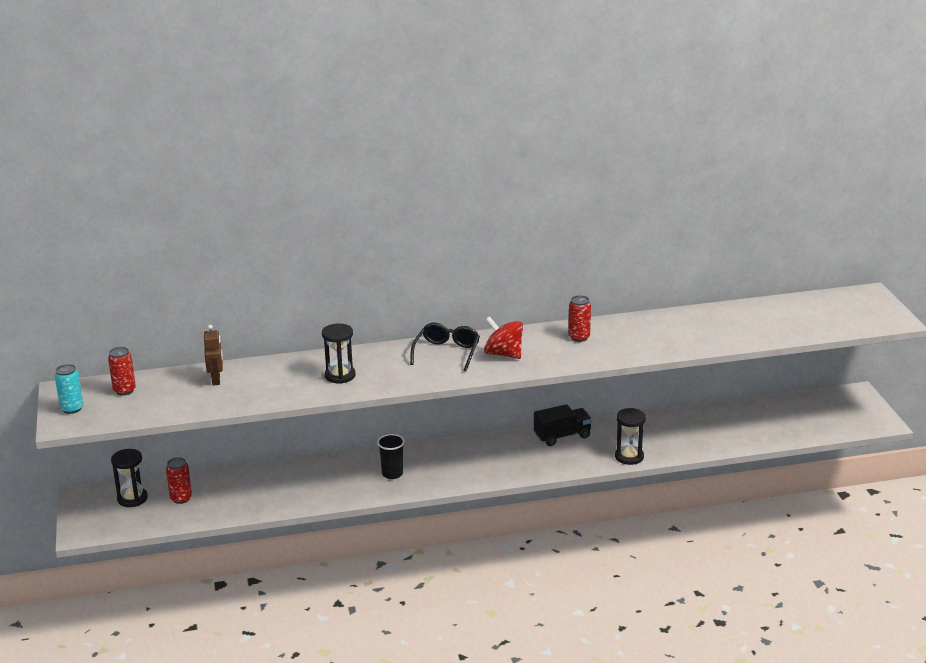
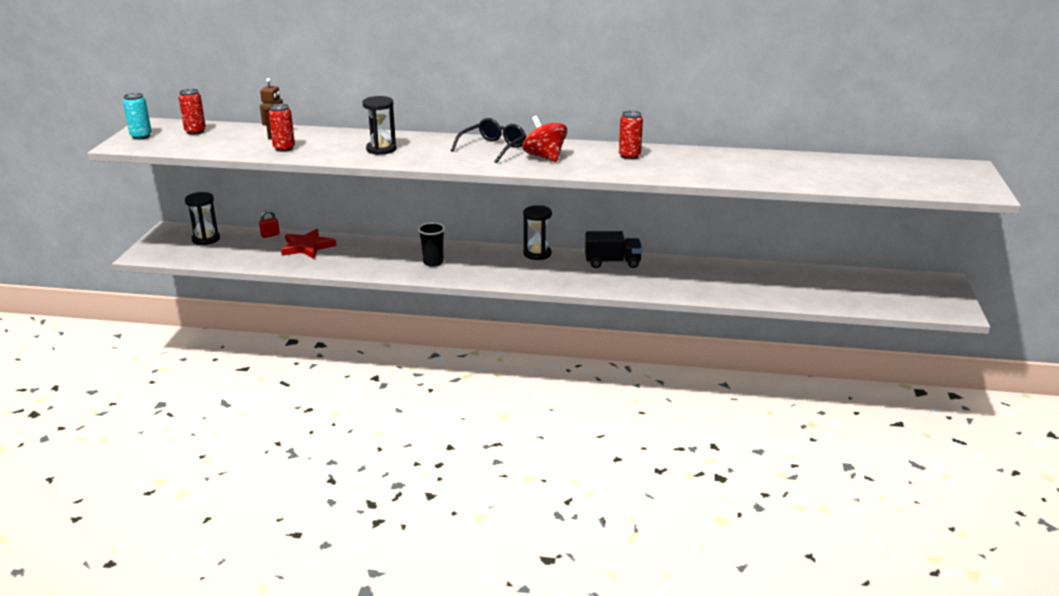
camera: 20 degrees right, 0 degrees up
red can [166,457,192,504] -> red can moved to [269,104,295,152]
black hourglass [615,408,646,465] -> black hourglass moved to [523,205,552,260]
none -> red padlock [259,210,280,238]
none -> red star [281,229,336,259]

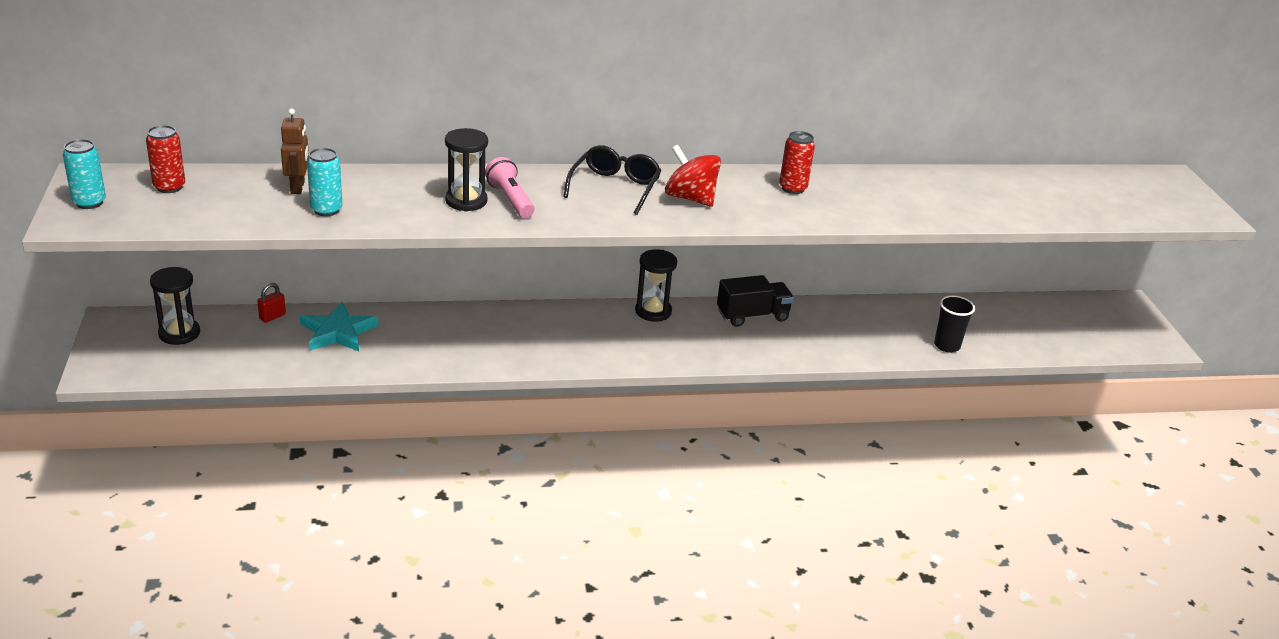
camera: 20 degrees left, 5 degrees up
red can [269,104,295,152] -> turquoise can [307,148,343,216]
red star [281,229,336,259] -> turquoise star [300,302,378,352]
black cup [418,223,445,267] -> black cup moved to [934,295,975,353]
none -> pink flashlight [485,157,534,218]

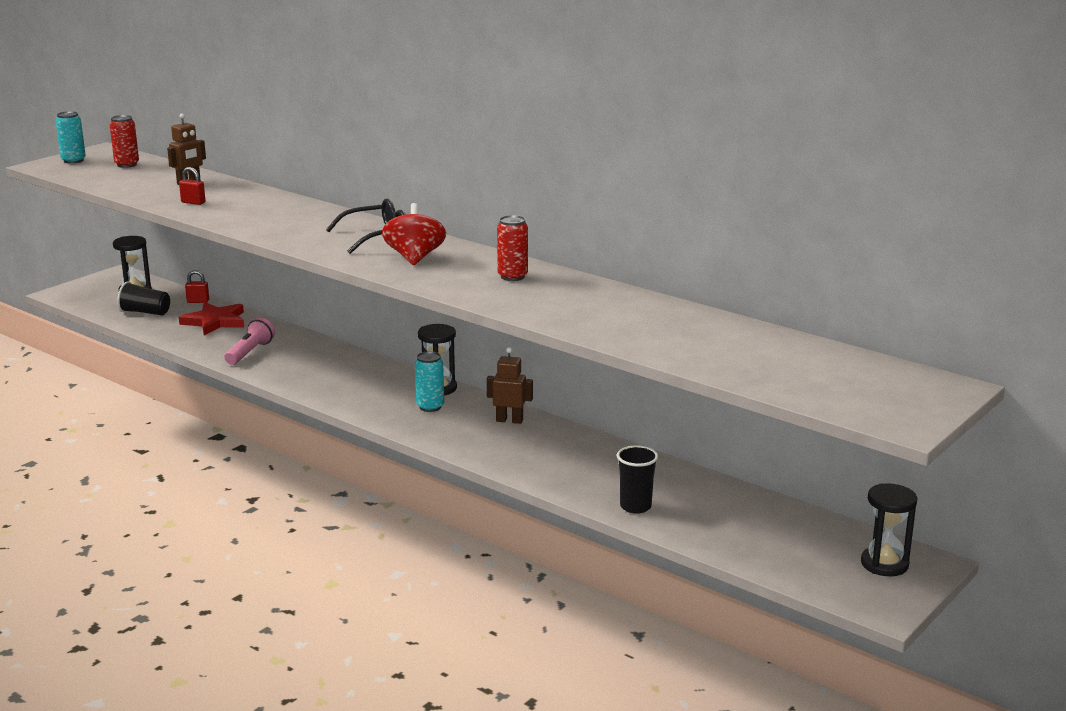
camera: 50 degrees right, 10 degrees down
turquoise star [300,302,378,352] -> red star [179,302,244,335]
turquoise can [307,148,343,216] -> turquoise can moved to [415,351,444,412]
black hourglass [445,128,488,211] -> black hourglass moved to [861,483,917,576]
pink flashlight [485,157,534,218] -> pink flashlight moved to [224,318,275,365]
black truck [717,275,794,327] -> brown robot [487,347,533,424]
none -> black cup [117,281,170,315]
none -> red padlock [179,167,205,205]

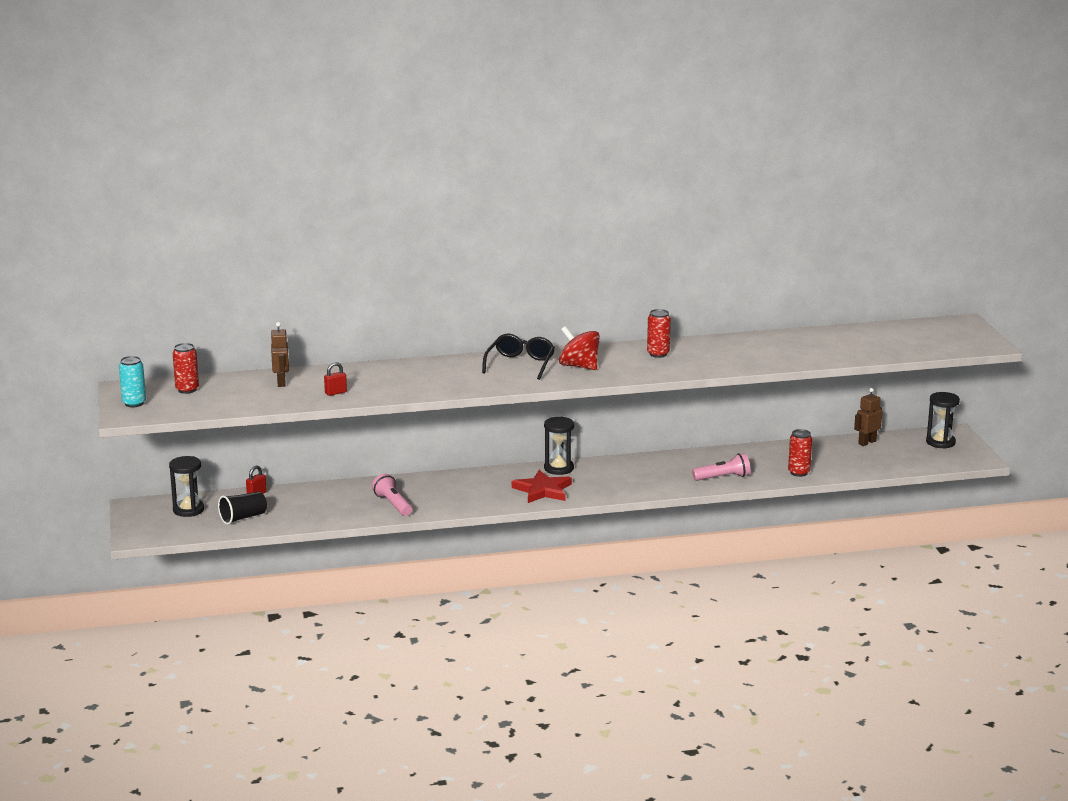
camera: 50 degrees left, 0 degrees up
red star [179,302,244,335] -> red star moved to [512,470,572,503]
turquoise can [415,351,444,412] -> none
brown robot [487,347,533,424] -> brown robot moved to [854,388,882,446]
black cup [617,445,658,514] -> red can [788,429,812,477]
none -> pink flashlight [692,453,750,481]

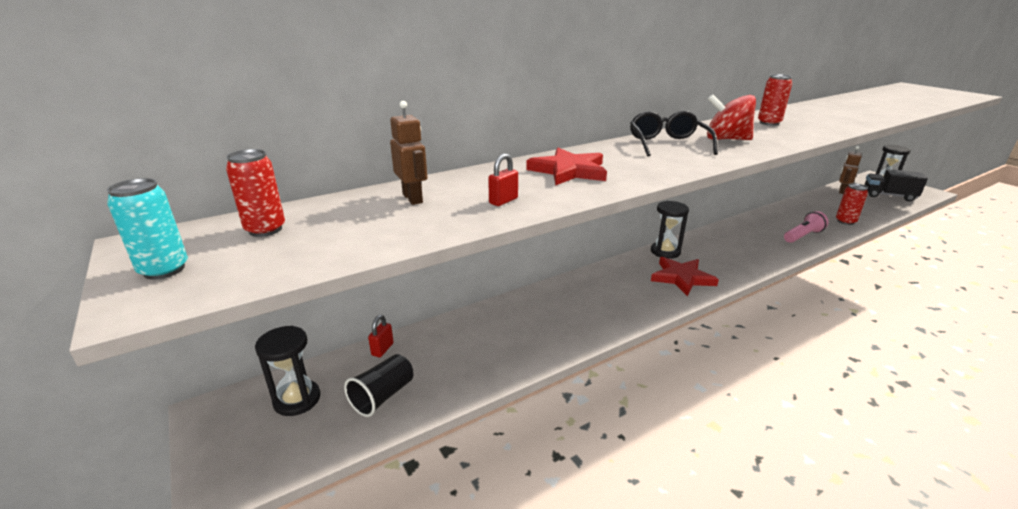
camera: 20 degrees left, 5 degrees up
pink flashlight [372,474,412,516] -> none
none -> red star [526,148,607,185]
none -> black truck [864,169,928,201]

